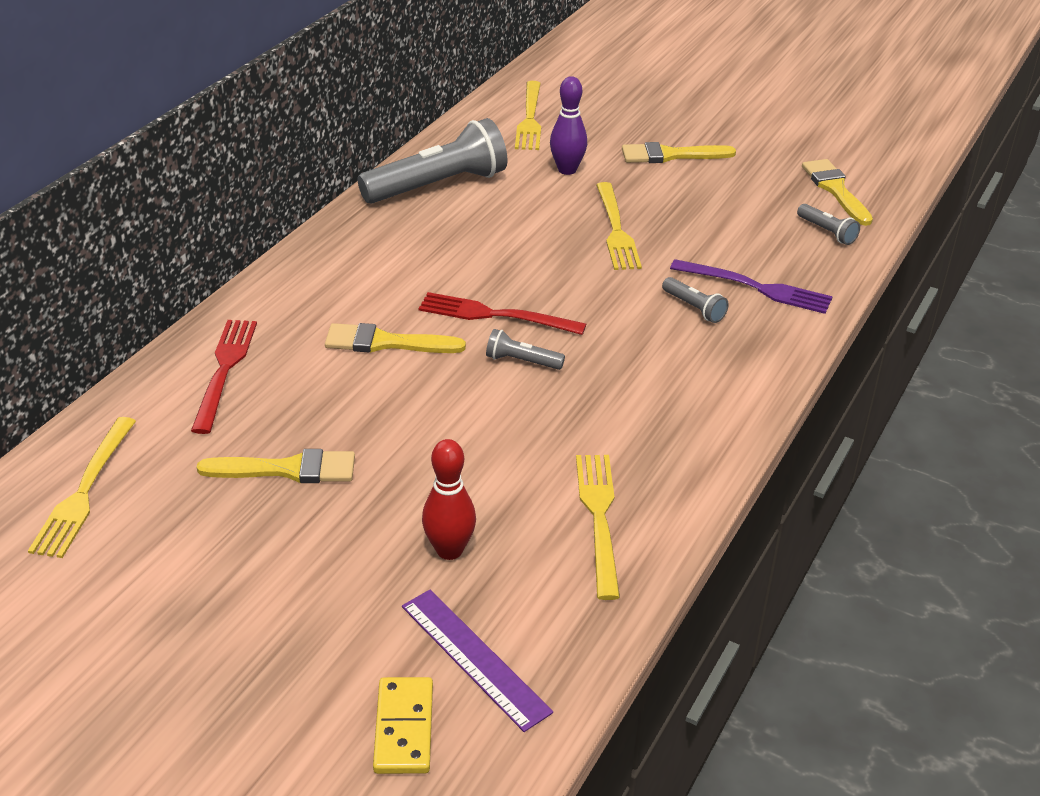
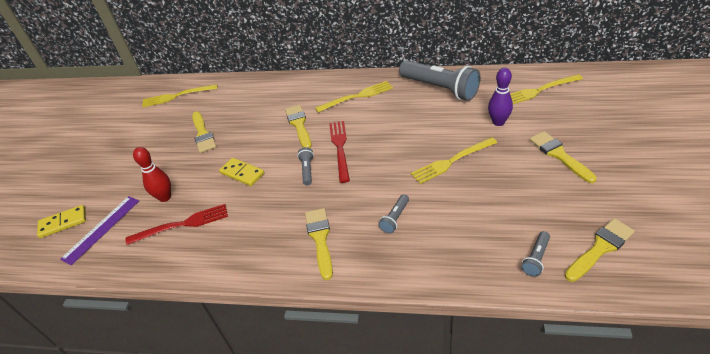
camera: 75 degrees right, 5 degrees up
red fork [191,320,257,434] -> red fork moved to [126,204,228,245]
yellow fork [576,455,620,600] -> yellow fork moved to [315,81,393,113]
purple fork [670,259,833,314] -> none
none -> yellow domino [219,158,264,186]
none -> yellow brush [305,208,333,280]

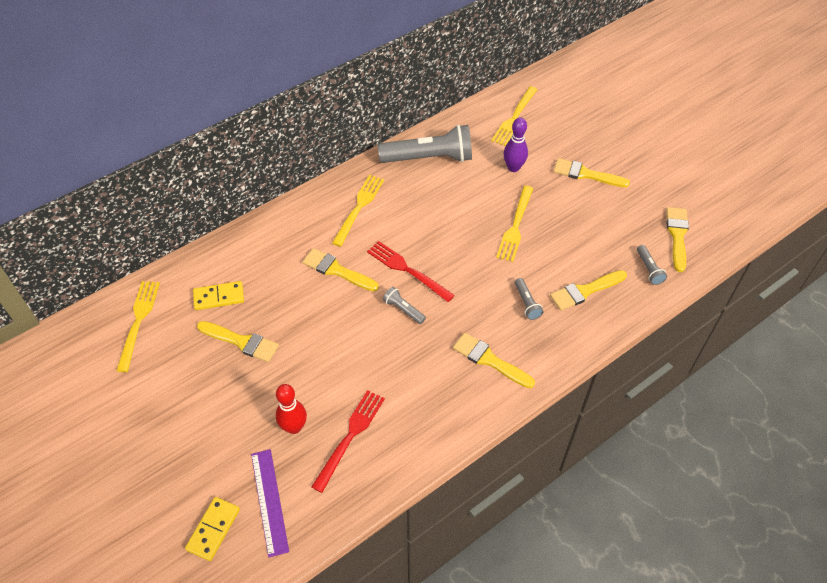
camera: 50 degrees left, 10 degrees up
yellow fork [142,84,218,108] -> yellow fork turned 150 degrees clockwise [116,281,160,372]
yellow domino [219,158,264,186] -> yellow domino moved to [193,281,244,310]
none -> yellow brush [550,270,627,311]

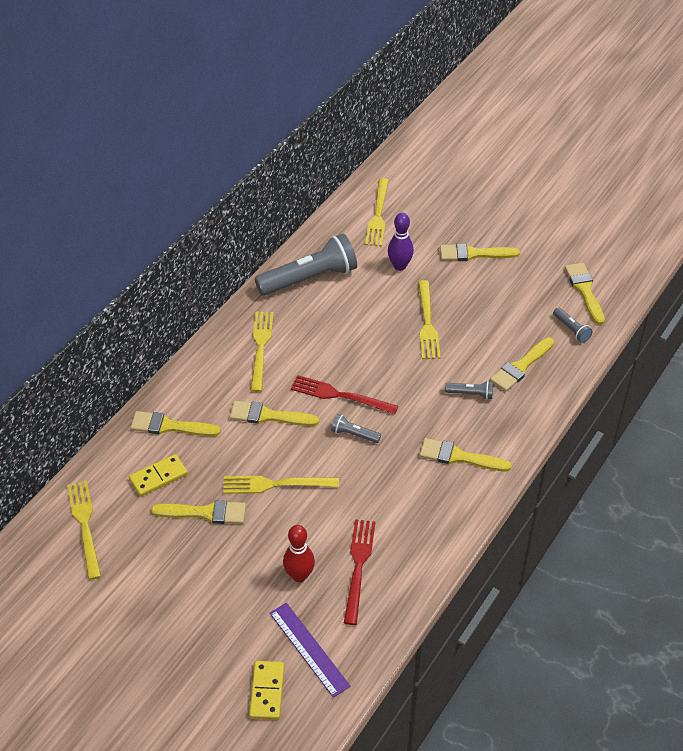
camera: 20 degrees left, 5 degrees down
grey flashlight [515,278,544,320] -> grey flashlight turned 45 degrees counterclockwise [445,381,493,400]
none -> yellow brush [130,411,221,436]
none -> yellow fork [223,476,339,494]

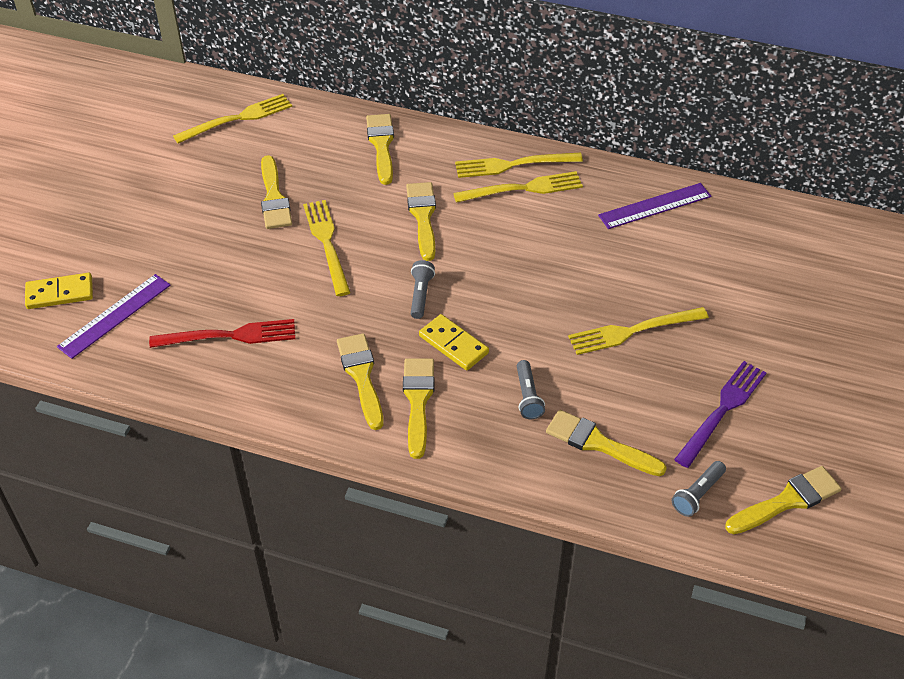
camera: 75 degrees right, 0 degrees up
yellow domino [129,454,188,497] -> yellow domino moved to [419,314,489,371]
grey flashlight [255,234,357,296] -> purple ruler [598,183,711,229]
red bowling pin [283,525,315,582] -> none
red fork [291,375,398,415] -> none
yellow fork [365,178,389,246] -> yellow fork moved to [455,153,583,178]
purple bowling pin [388,213,414,271] -> none
yellow brush [440,243,520,261] -> yellow brush moved to [337,333,383,430]
none -> purple fork [674,361,766,468]

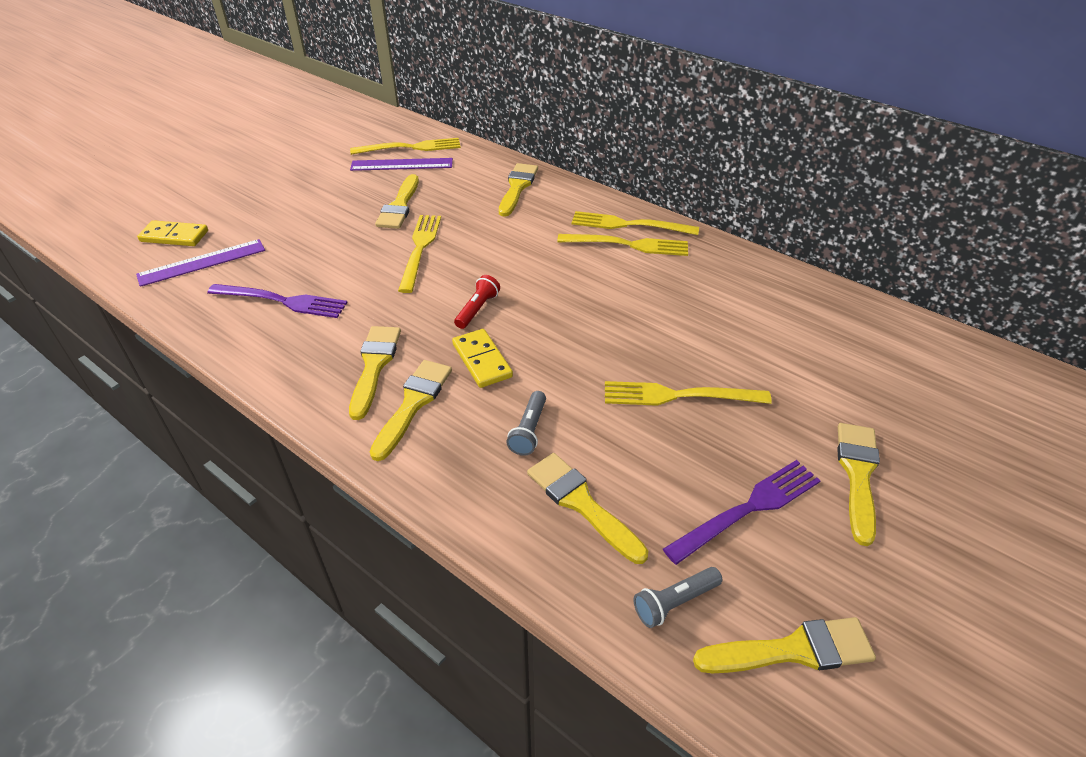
camera: 20 degrees right, 5 degrees down
red fork [149,319,295,348] -> purple fork [207,284,348,318]
yellow brush [406,182,436,261] -> yellow brush moved to [837,423,880,546]
grey flashlight [411,260,435,319] -> red flashlight [454,275,500,329]
purple ruler [598,183,711,229] -> purple ruler moved to [350,158,453,171]

